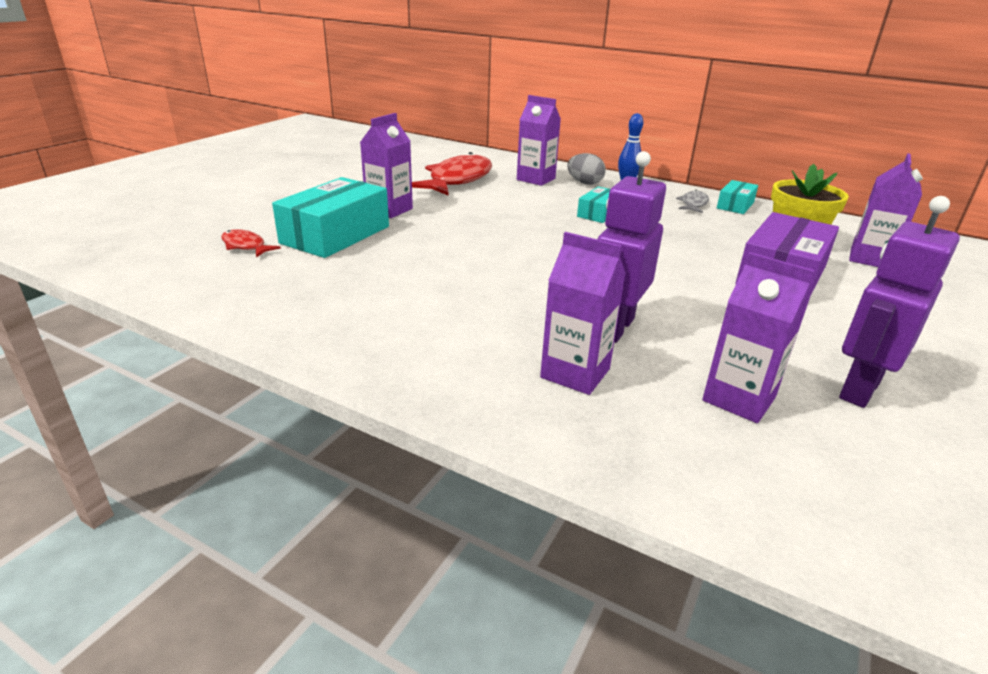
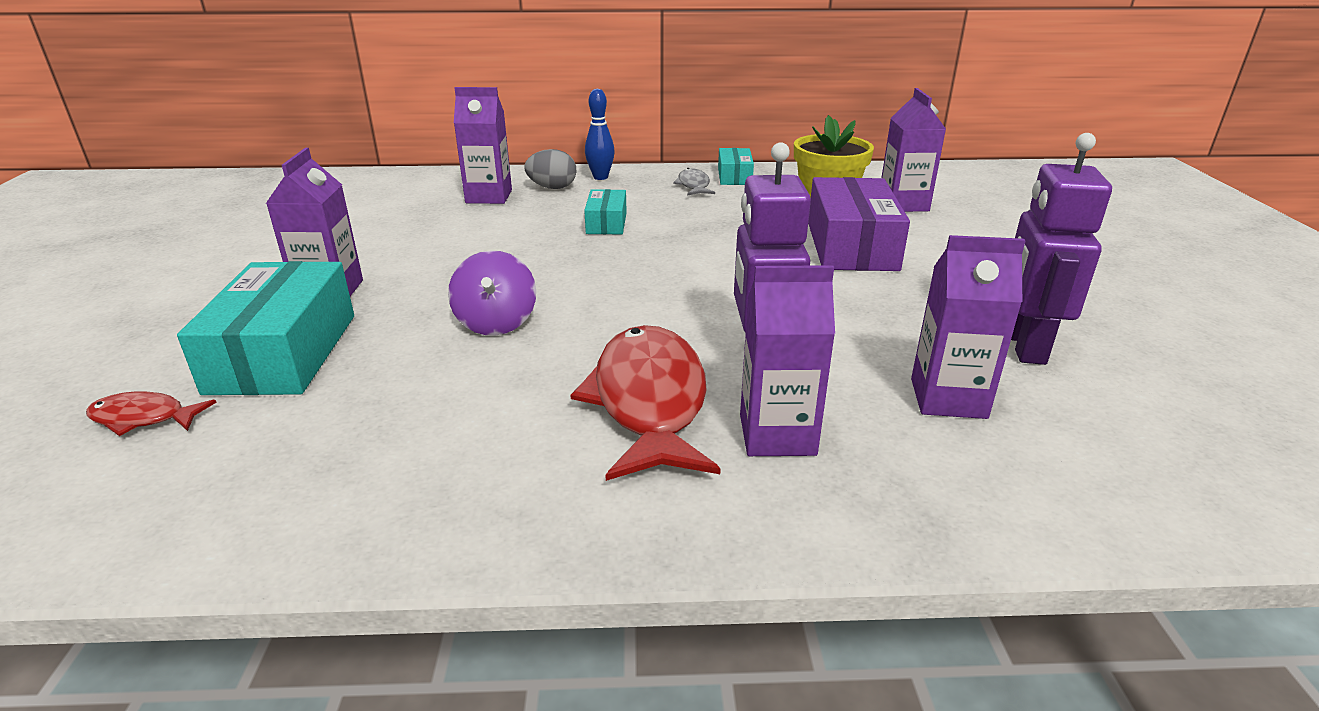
camera: 30 degrees left, 0 degrees up
red fish [412,152,492,196] -> red fish moved to [571,325,721,481]
none -> purple spinning top [448,250,536,336]

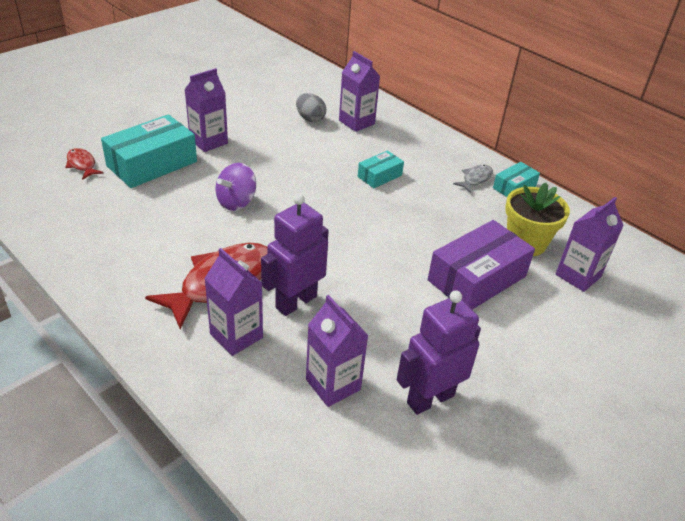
camera: 45 degrees right, 10 degrees up
grey egg [524,149,577,189] -> grey egg moved to [296,93,326,122]
blue bowling pin [585,89,615,180] -> none

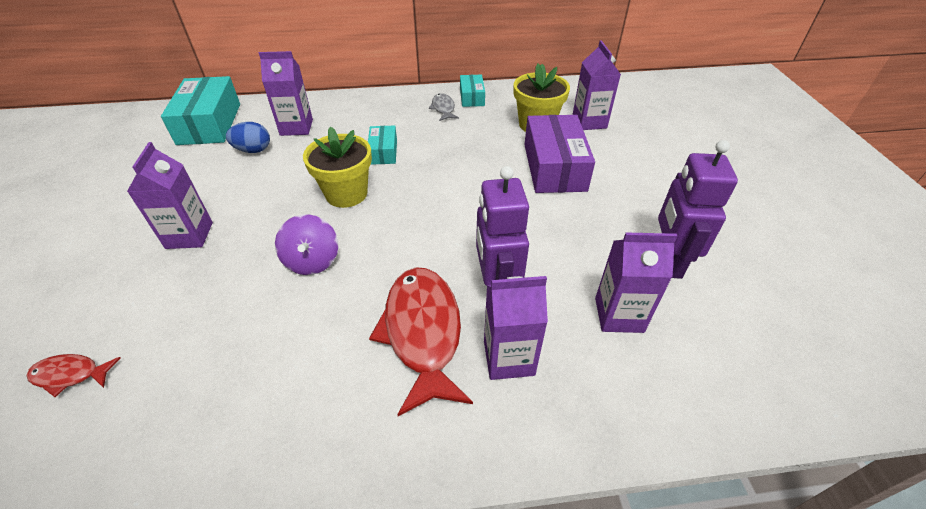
camera: 50 degrees left, 5 degrees up
turquoise box [101,114,197,188] -> turquoise box moved to [161,76,240,145]
grey egg [296,93,326,122] -> blue egg [226,122,270,153]
none -> yellow flower pot [303,127,372,208]

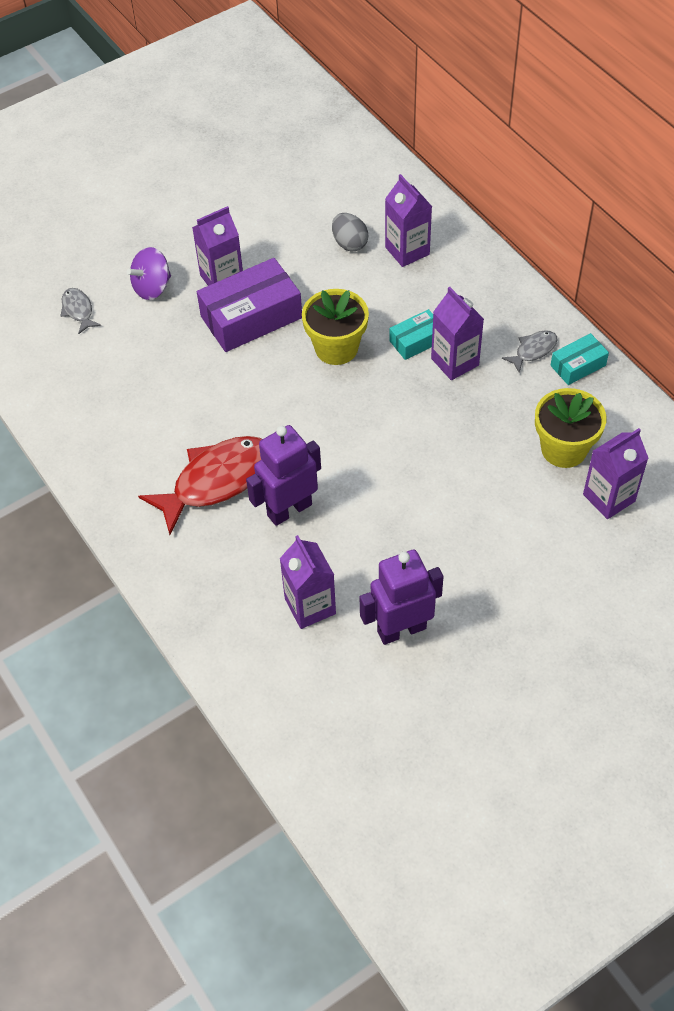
camera: 65 degrees right, 10 degrees up
red fish [27,354,121,397] -> grey fish [60,288,101,335]
turquoise box [161,76,240,145] -> none
blue egg [226,122,270,153] -> grey egg [332,213,368,252]
purple spinning top [275,214,338,275] -> purple spinning top moved to [127,247,171,300]
purple carton [484,276,548,380] -> purple carton moved to [431,287,484,380]
purple box [524,115,595,193] -> purple box moved to [197,258,302,352]

